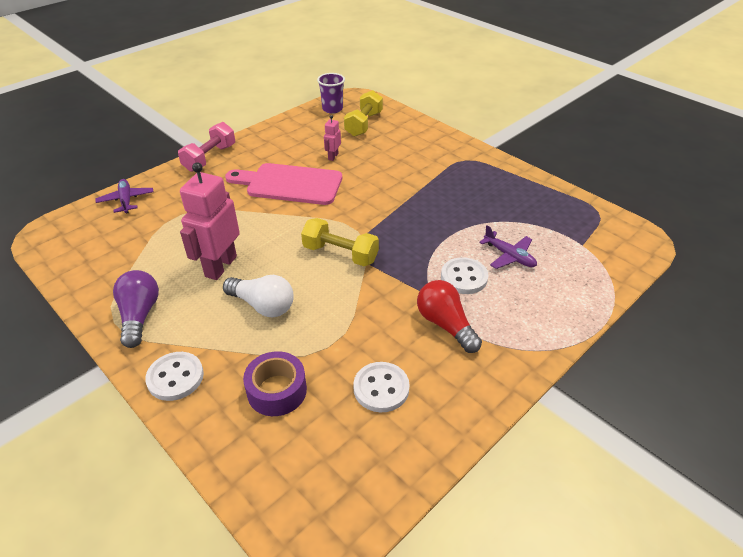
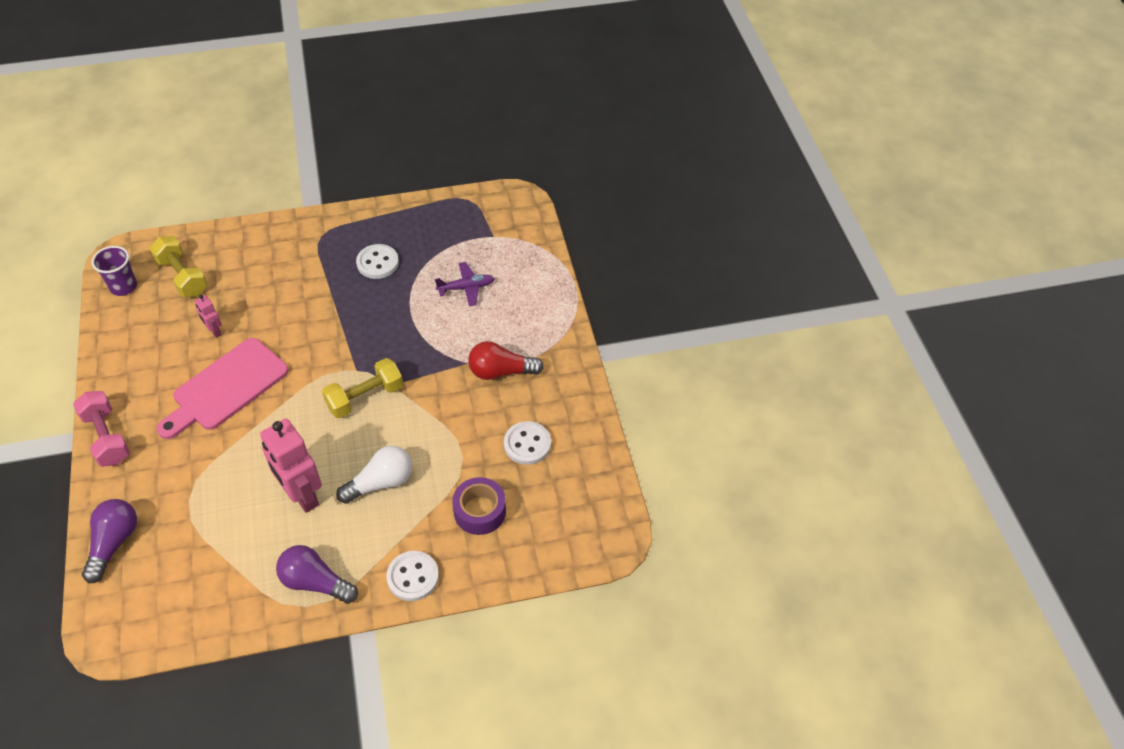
camera: 60 degrees left, 10 degrees up
purple plane [96,179,153,214] -> purple light bulb [82,499,137,584]
white button [441,257,489,294] -> white button moved to [356,244,399,279]

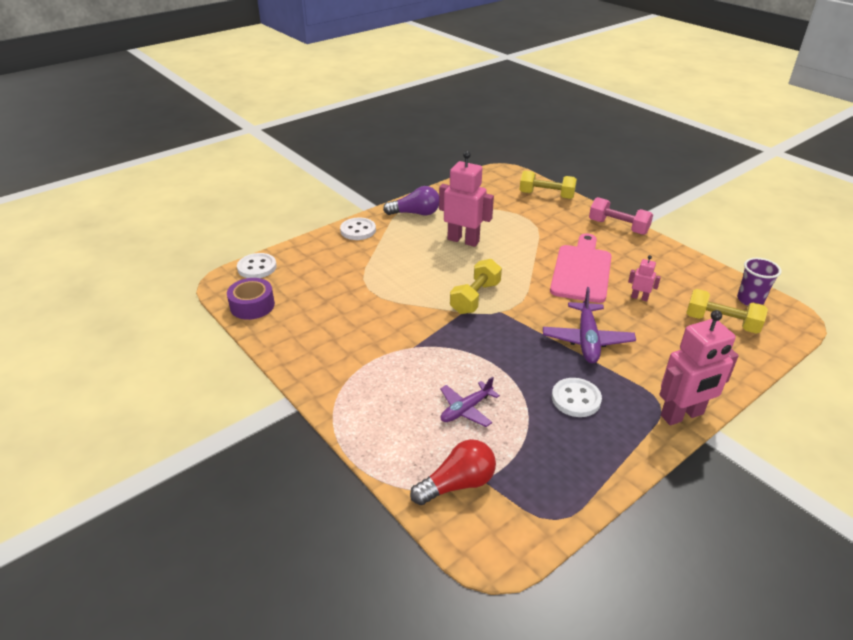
camera: 155 degrees right, 15 degrees down
purple light bulb [82,499,137,584] -> yellow dumbbell [519,171,577,199]
white light bulb [336,446,412,504] -> none
purple tape [452,477,506,535] -> purple tape moved to [227,278,275,320]
red light bulb [468,341,544,380] -> red light bulb moved to [410,439,496,505]
white button [504,421,551,465] -> white button moved to [237,253,277,278]
none -> purple plane [543,287,636,363]
none -> pink robot [659,310,739,425]

